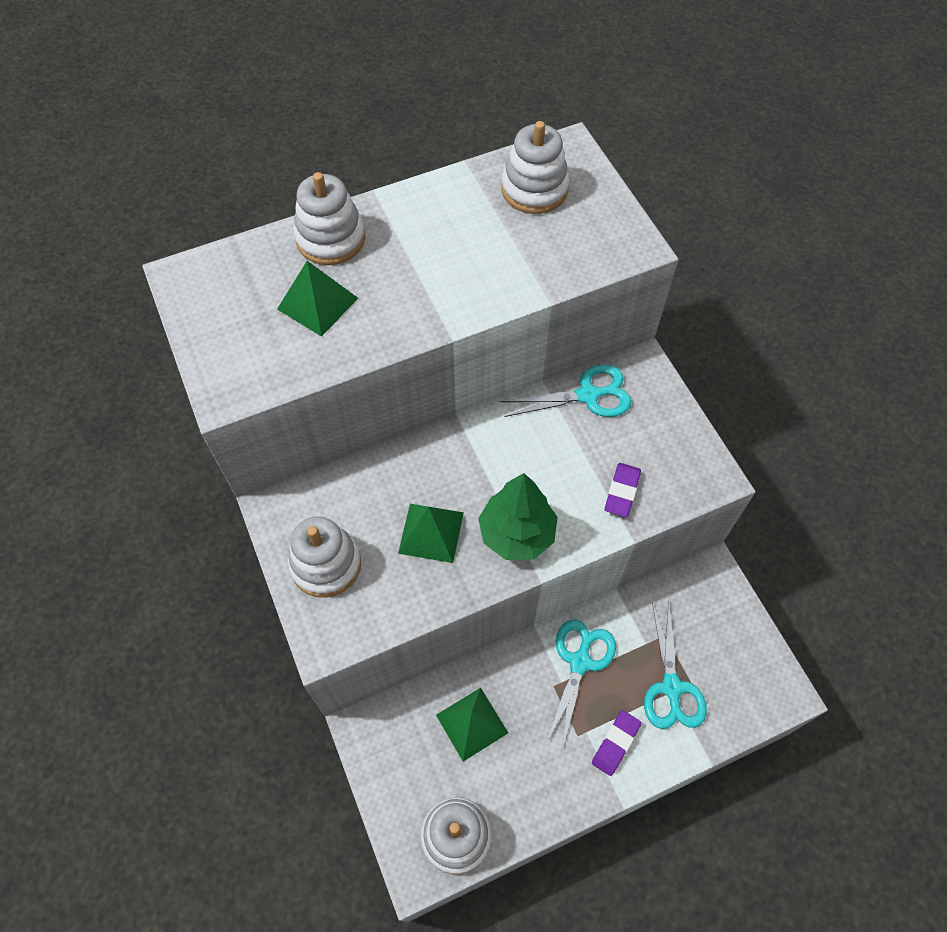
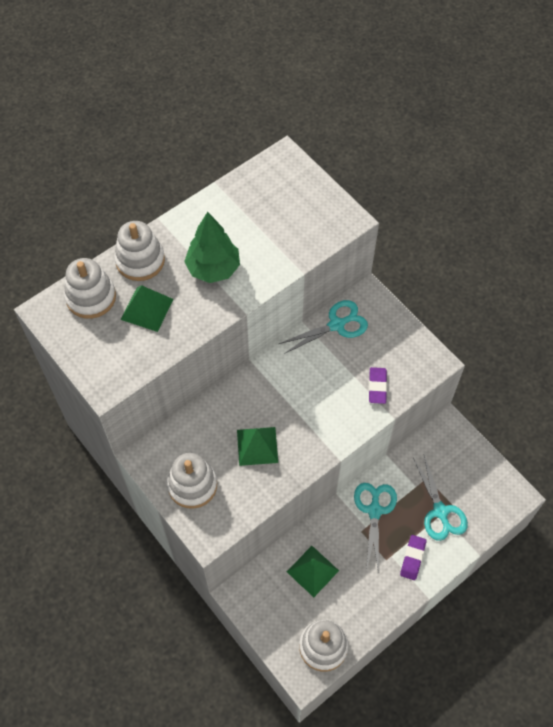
camera: 15 degrees left, 0 degrees up
green tree [478,473,558,560] -> green tree moved to [184,212,240,283]
white stacking toy [501,121,569,214] -> white stacking toy moved to [64,258,116,319]

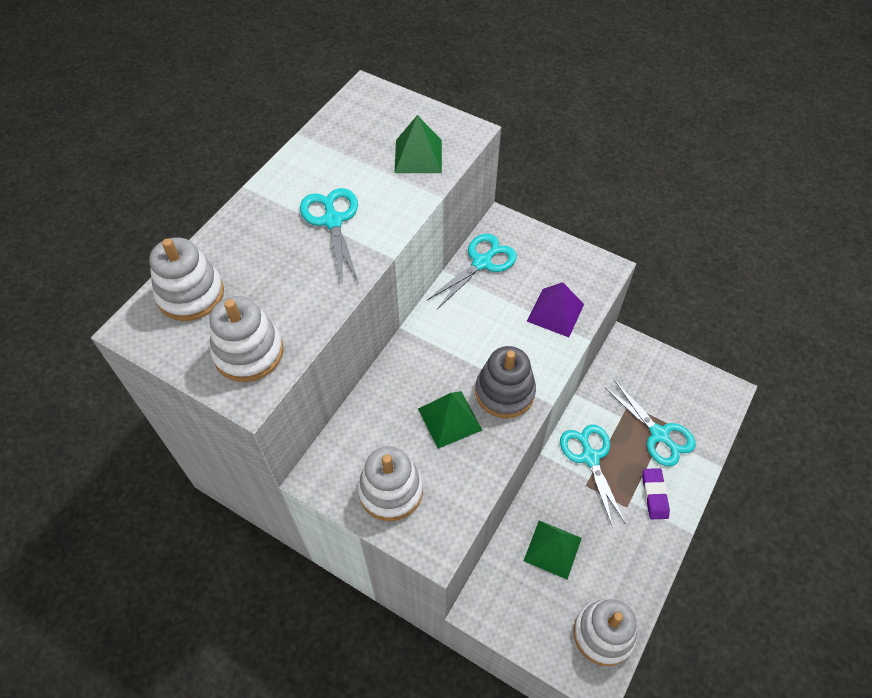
camera: 20 degrees left, 5 degrees down
white stacking toy [114,221,165,281] -> white stacking toy moved to [209,296,283,382]
green pyramid [121,285,173,332] -> green pyramid moved to [395,115,442,173]
green tree [184,212,240,283] -> turquoise scissors [300,188,359,283]
purple eraser [369,367,387,404] -> purple pyramid [527,282,584,337]
none -> grey stacking toy [475,346,536,418]

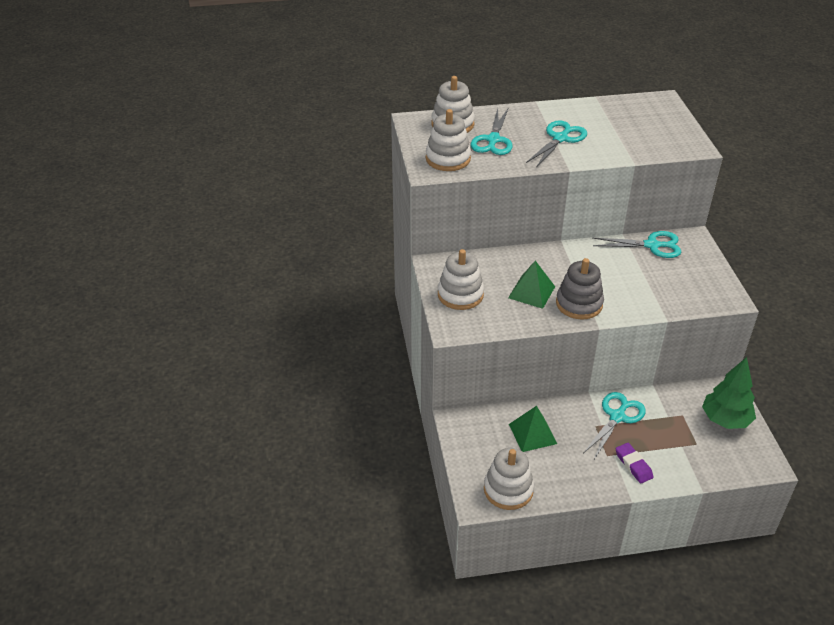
camera: 50 degrees right, 15 degrees down
green pyramid [395,115,442,173] -> none
purple pyramid [527,282,584,337] -> none
turquoise scissors [604,380,696,467] -> turquoise scissors moved to [470,108,513,155]
purple eraser [642,468,670,519] -> purple eraser turned 75 degrees counterclockwise [616,443,653,484]
none -> green tree [702,357,756,429]

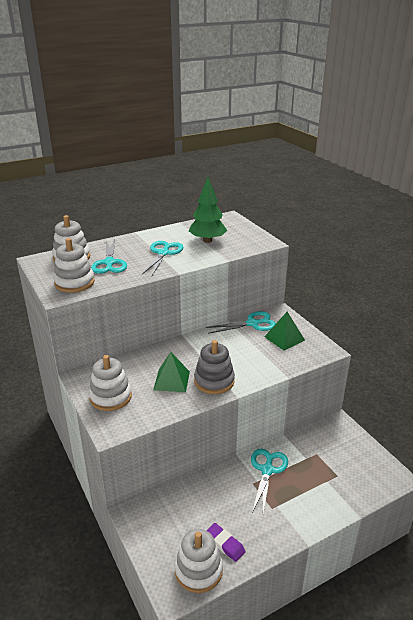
camera: 20 degrees left, 10 degrees down
green pyramid [509,406,557,452] -> green pyramid moved to [264,312,305,350]
purple eraser [616,443,653,484] -> purple eraser moved to [206,523,245,562]
green tree [702,357,756,429] -> green tree moved to [189,177,227,243]

